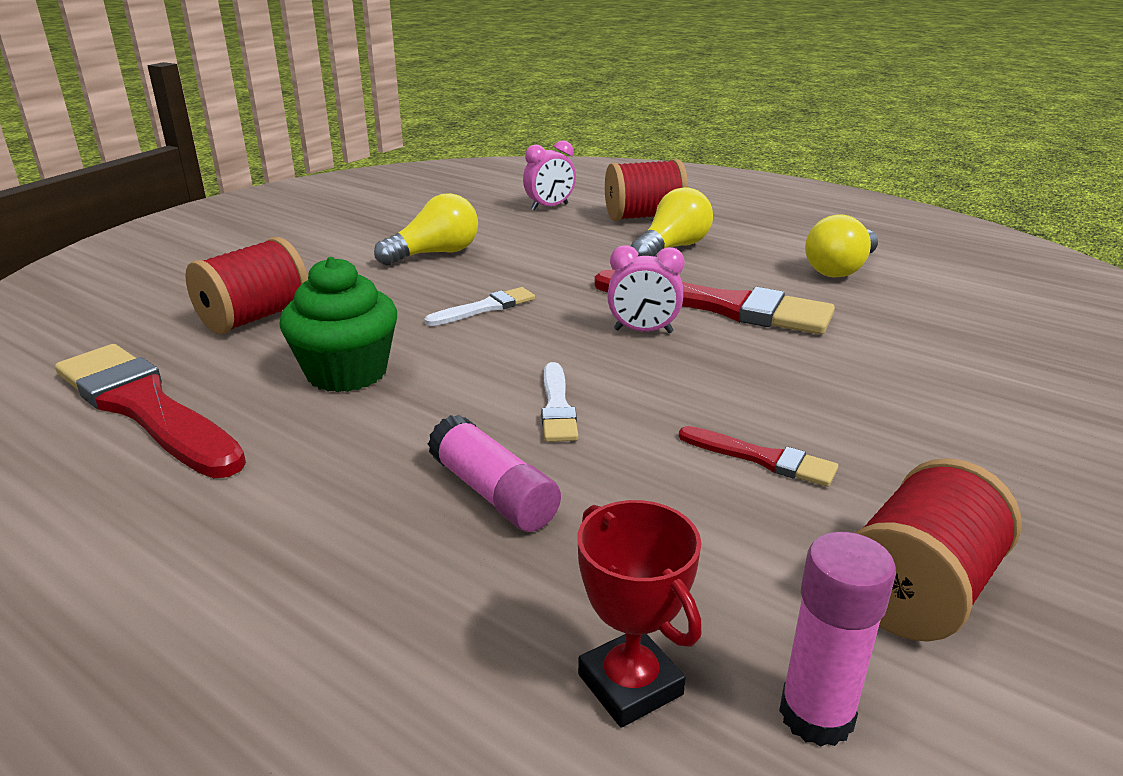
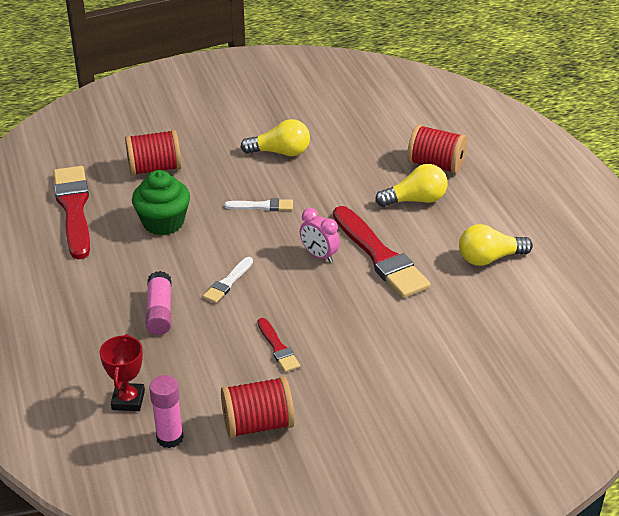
camera: 35 degrees right, 10 degrees up
pink clock [523,140,576,210] -> none

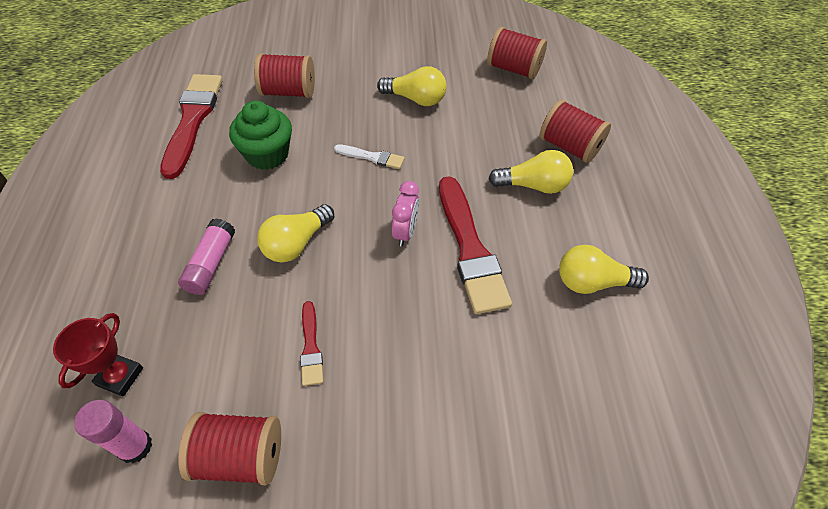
camera: 15 degrees right, 15 degrees up
white brush [203,257,253,303] -> yellow light bulb [257,204,334,263]
pink clock [300,208,340,263] -> pink clock turned 135 degrees counterclockwise [392,181,419,246]
none -> red spool [487,27,547,79]

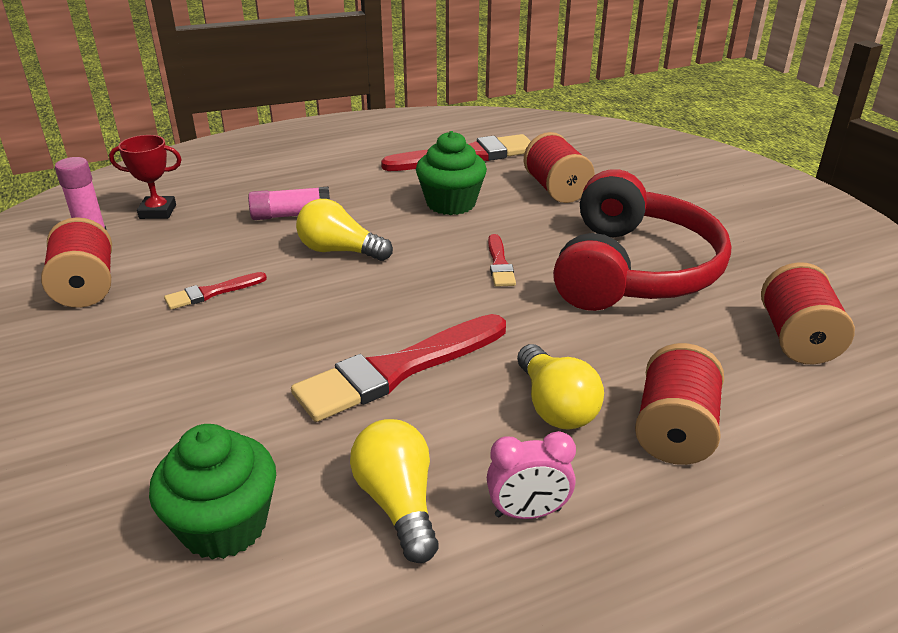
camera: 70 degrees right, 20 degrees down
white brush [334,144,405,169] -> red brush [488,234,516,287]
yellow light bulb [377,66,447,106] -> red headphones [553,169,732,311]
pink clock [392,181,419,246] -> pink clock moved to [487,431,576,519]
none -> green cupcake [149,424,276,560]

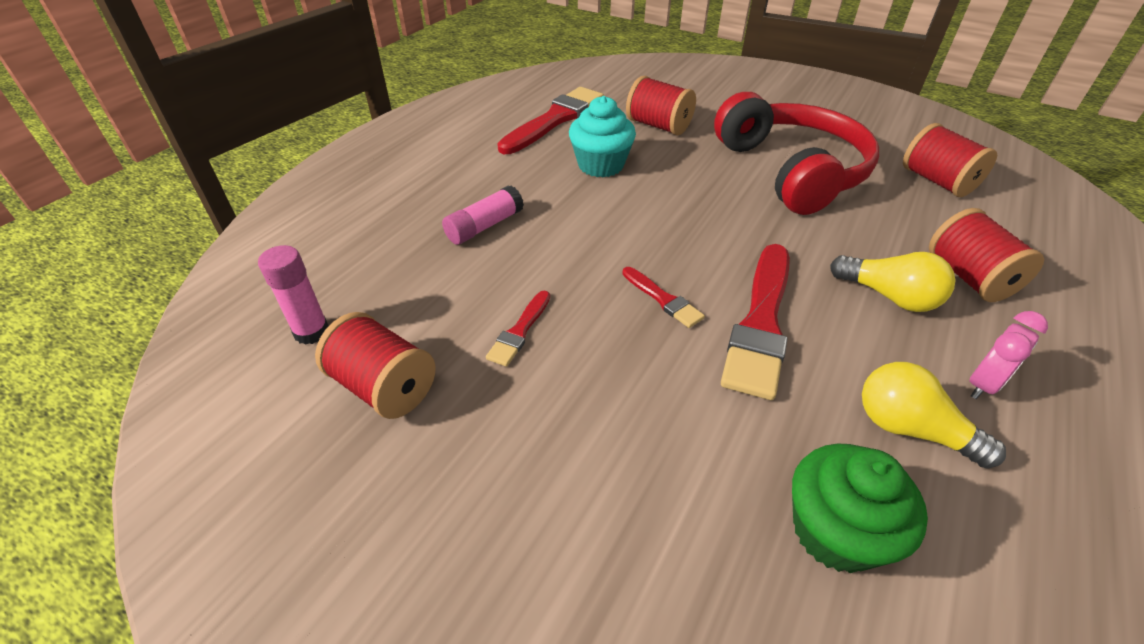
camera: 35 degrees left, 10 degrees up
red trophy [109,135,182,219] -> none
yellow light bulb [296,199,393,261] -> none
green cupcake [416,131,487,215] -> turquoise cupcake [569,96,636,177]
red brush [488,234,516,287] -> red brush moved to [622,267,705,328]

